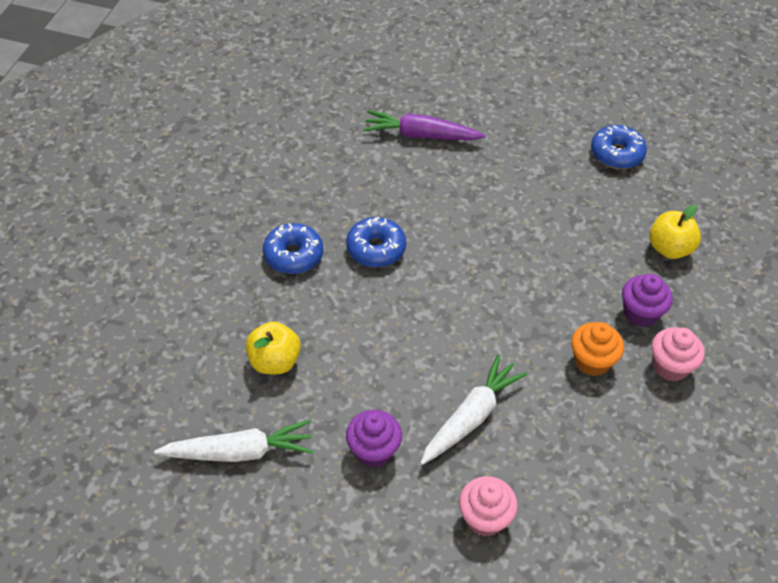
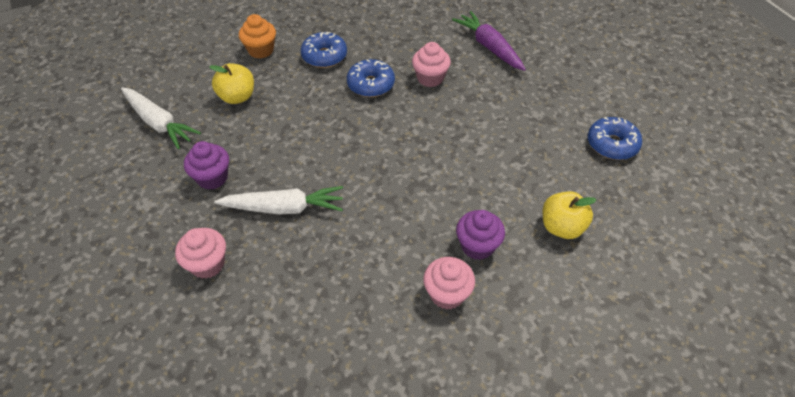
camera: 50 degrees right, 0 degrees up
orange cupcake [571,322,624,376] -> orange cupcake moved to [239,14,276,59]
none -> pink cupcake [412,42,451,87]

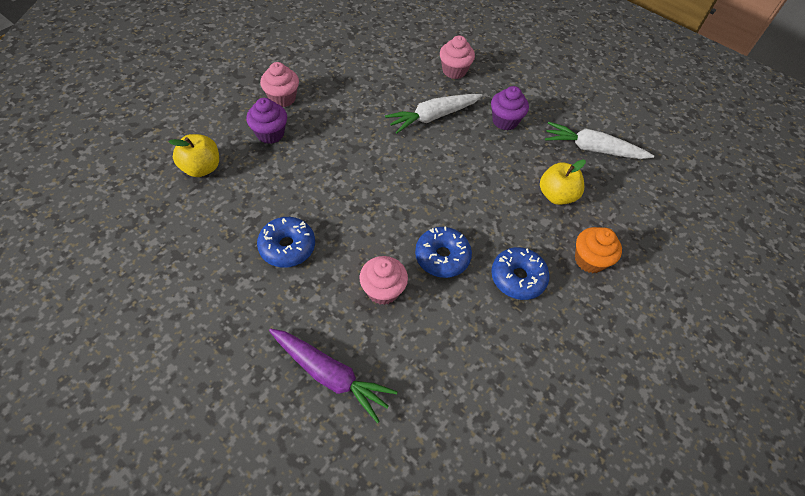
camera: 150 degrees right, 5 degrees up
blue donut [588,117,642,160] -> blue donut moved to [257,217,315,268]

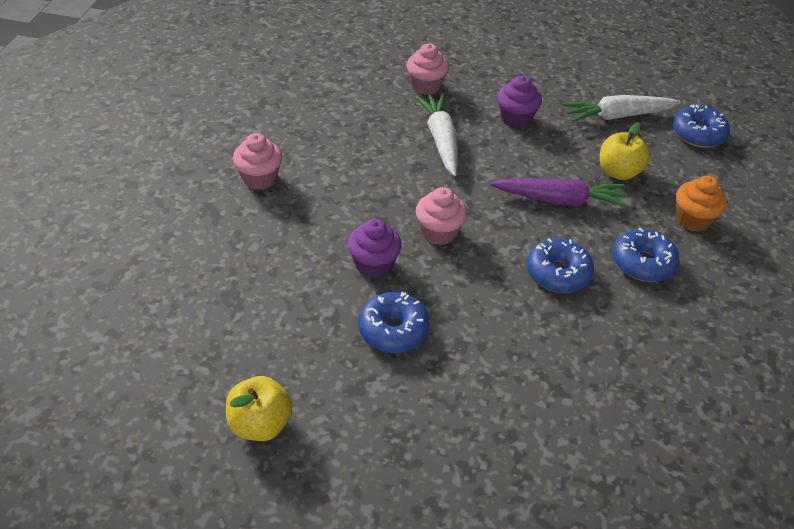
camera: 25 degrees left, 10 degrees down
yellow apple [168,134,219,177] -> yellow apple moved to [226,376,292,441]
purple cupcake [246,98,287,144] -> purple cupcake moved to [348,219,402,278]
purple carrot [269,329,398,423] -> purple carrot moved to [491,178,629,208]
pink cupcake [359,256,408,305] -> pink cupcake moved to [416,187,467,245]
white carrot [385,94,483,134] -> white carrot turned 135 degrees clockwise [415,93,457,176]
none -> blue donut [672,105,730,148]

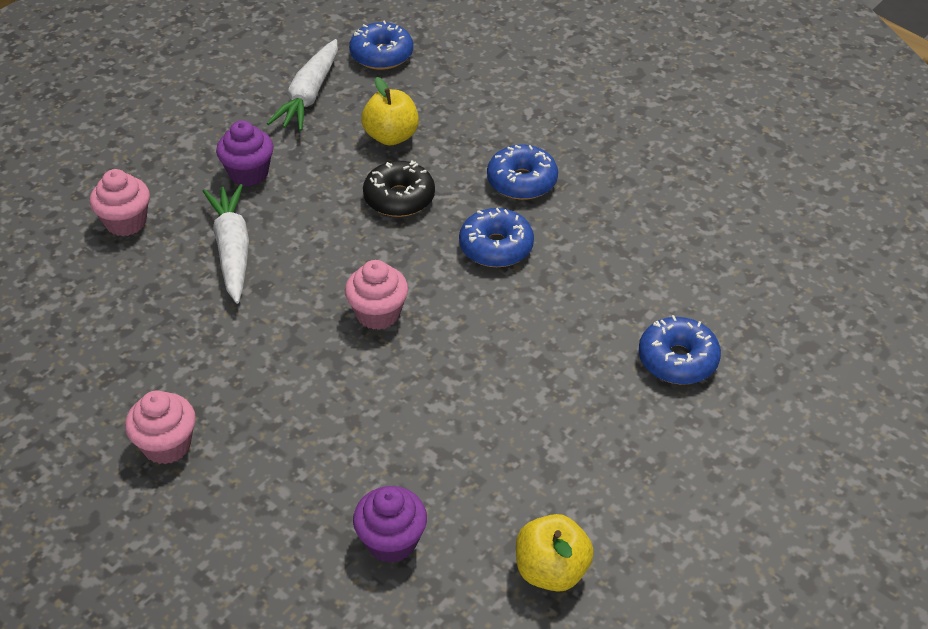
camera: 60 degrees left, 0 degrees up
purple cupcake [348,219,402,278] -> purple cupcake moved to [353,486,427,563]
blue donut [358,292,430,353] -> blue donut moved to [639,315,721,385]
white carrot [415,93,457,176] -> white carrot turned 60 degrees clockwise [203,184,249,304]
purple carrot [491,178,629,208] -> black donut [363,160,435,217]
orange cupcake [676,176,727,232] -> none

